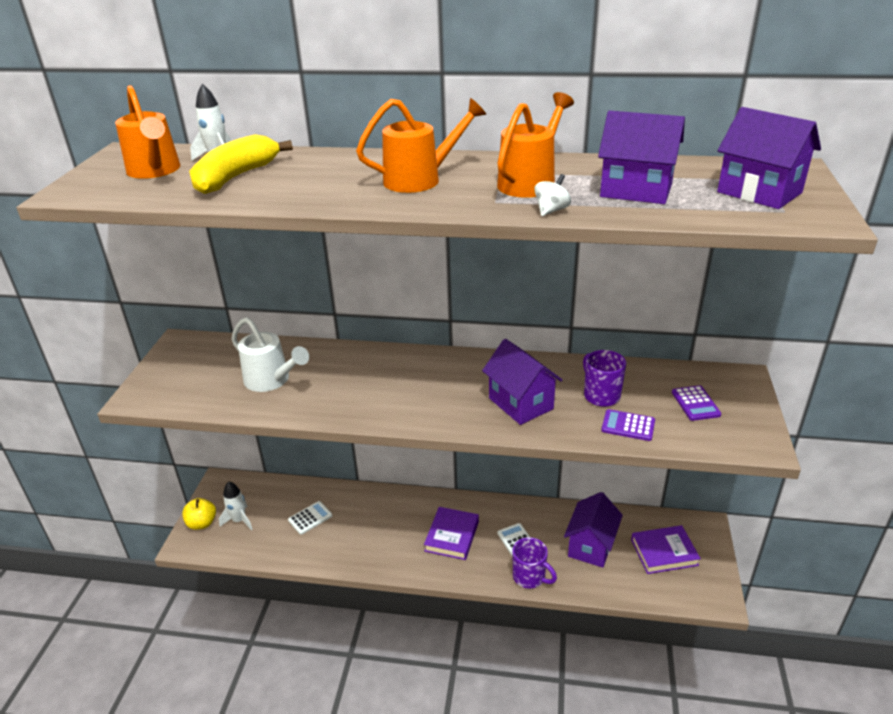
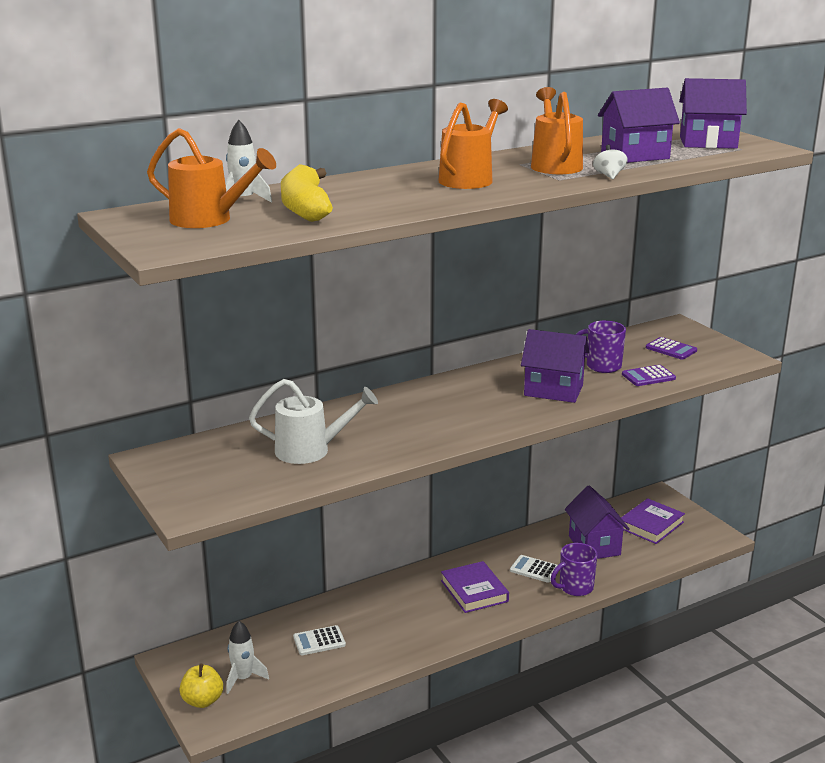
camera: 40 degrees left, 10 degrees down
white calculator [288,501,332,535] -> white calculator turned 120 degrees counterclockwise [293,625,346,655]
purple mug [513,537,557,589] -> purple mug turned 150 degrees clockwise [551,543,598,596]

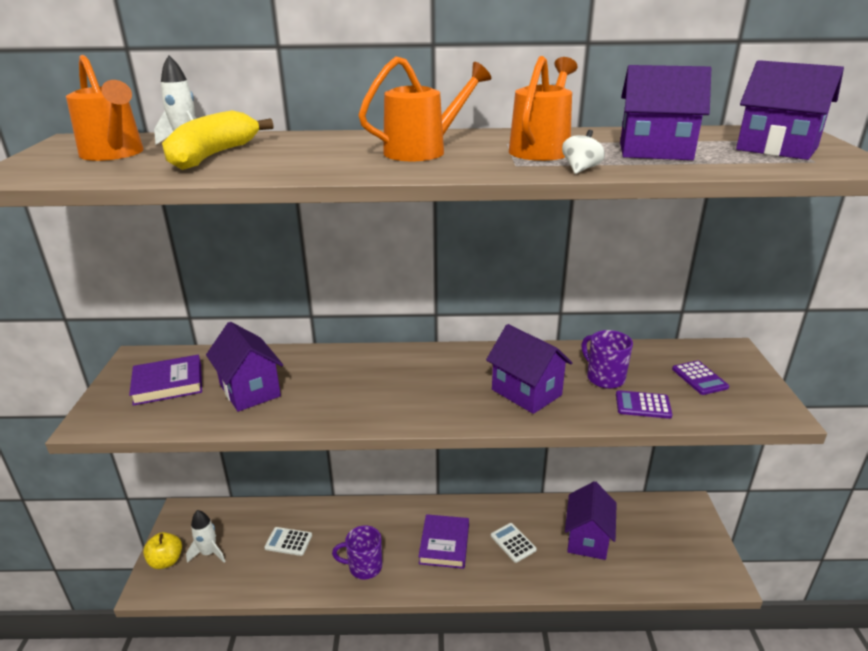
camera: 30 degrees right, 5 degrees up
white watering can [249,379,378,464] -> purple house [206,322,283,412]
purple mug [551,543,598,596] -> purple mug moved to [332,525,382,580]
purple book [621,498,685,544] -> purple book moved to [129,355,202,406]

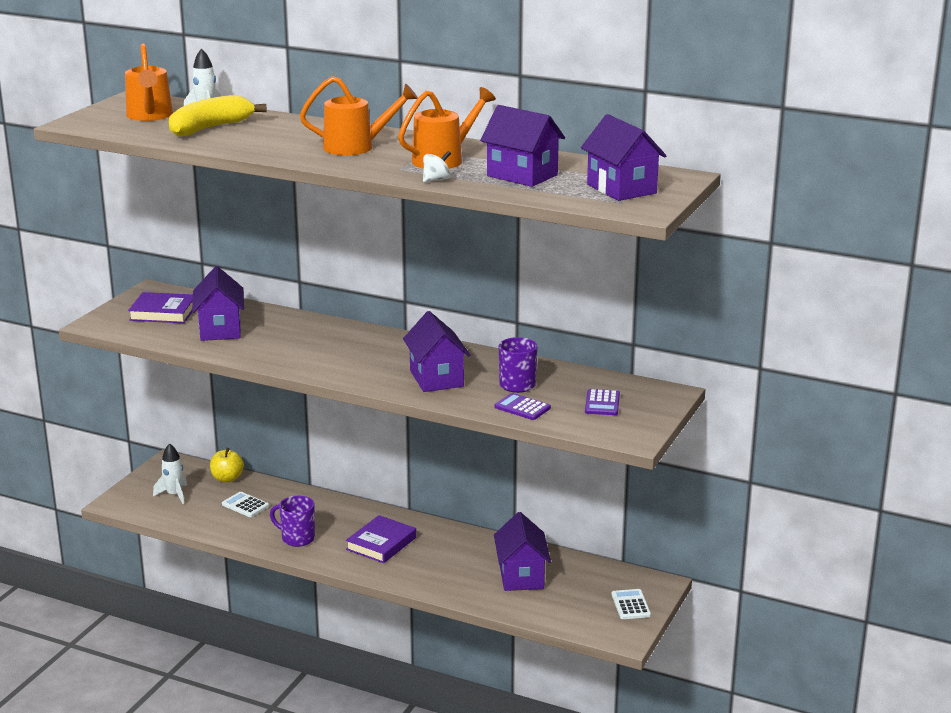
camera: 25 degrees right, 5 degrees down
yellow apple [143,532,182,569] -> yellow apple moved to [210,448,244,482]
white calculator [491,523,537,563] -> white calculator moved to [612,589,651,619]
purple house [565,481,617,560] -> purple house turned 45 degrees counterclockwise [494,512,551,591]

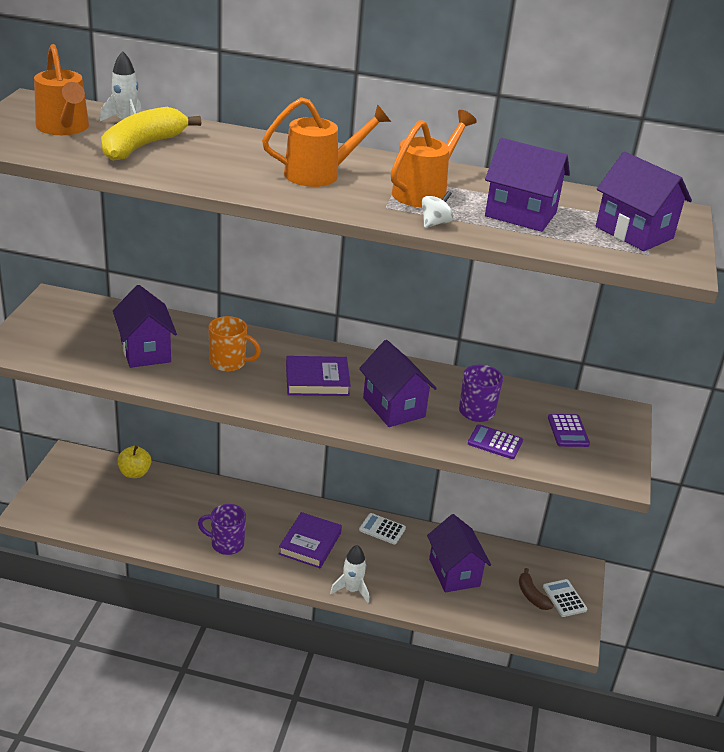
camera: 15 degrees left, 10 degrees up
purple book [128,292,193,323] -> purple book moved to [286,356,351,396]
white rocket [153,443,187,504] -> white rocket moved to [330,545,369,603]
white calculator [222,492,269,517] -> white calculator moved to [359,513,406,545]
none -> orange mug [208,316,261,372]
none -> brown banana [519,568,554,610]

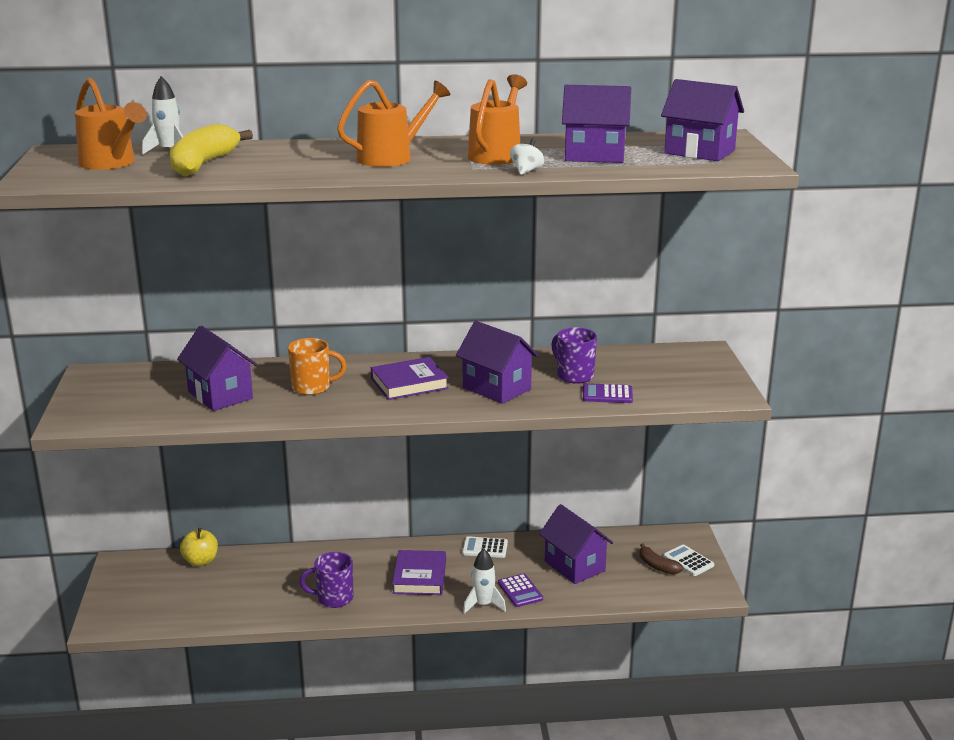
camera: 15 degrees left, 10 degrees down
purple calculator [548,414,590,447] -> purple calculator moved to [498,573,543,607]

